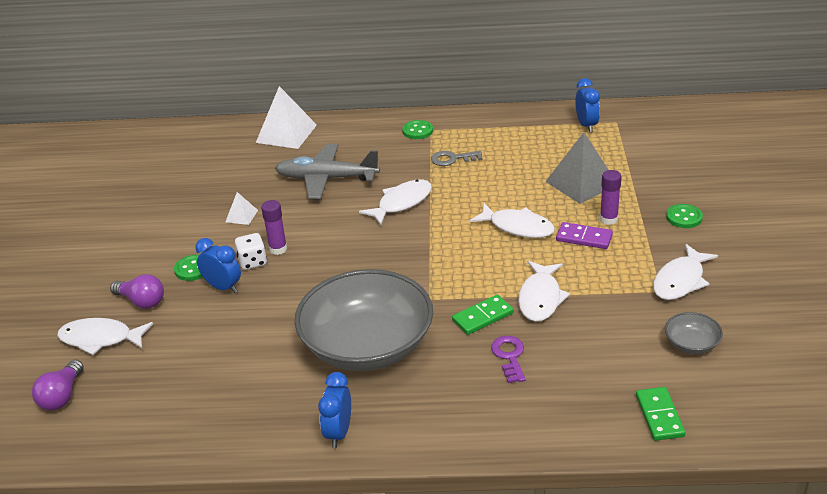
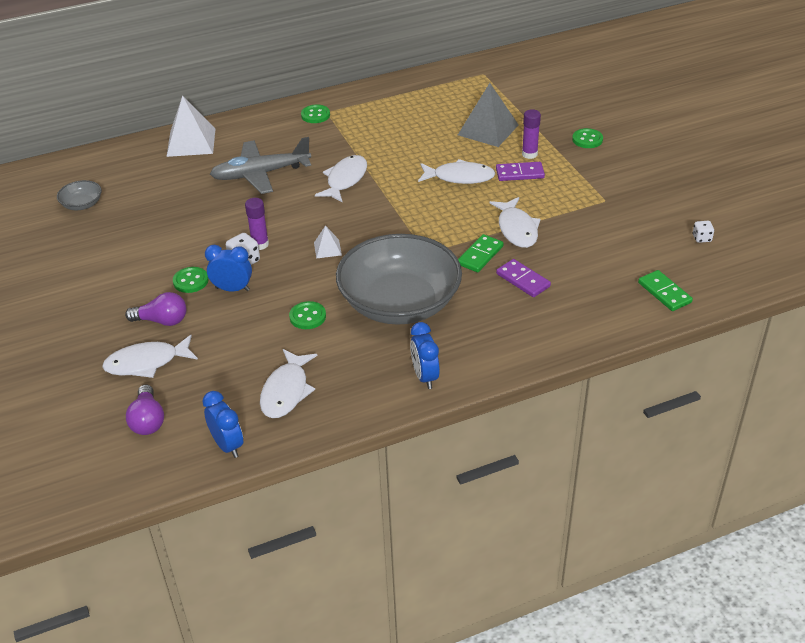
camera: 25 degrees left, 5 degrees up
white pyramid [225,192,258,225] -> white pyramid moved to [314,225,342,259]
grey key [431,151,483,166] -> none
purple key [491,336,526,383] -> purple domino [496,259,551,297]
blue clock [575,78,600,132] -> blue clock moved to [202,391,243,458]
white fish [653,244,718,300] -> white fish moved to [260,349,317,418]
grey bowl [665,312,723,354] -> grey bowl moved to [57,180,102,210]
none -> green button [289,301,326,329]
none -> white dice [692,221,714,243]

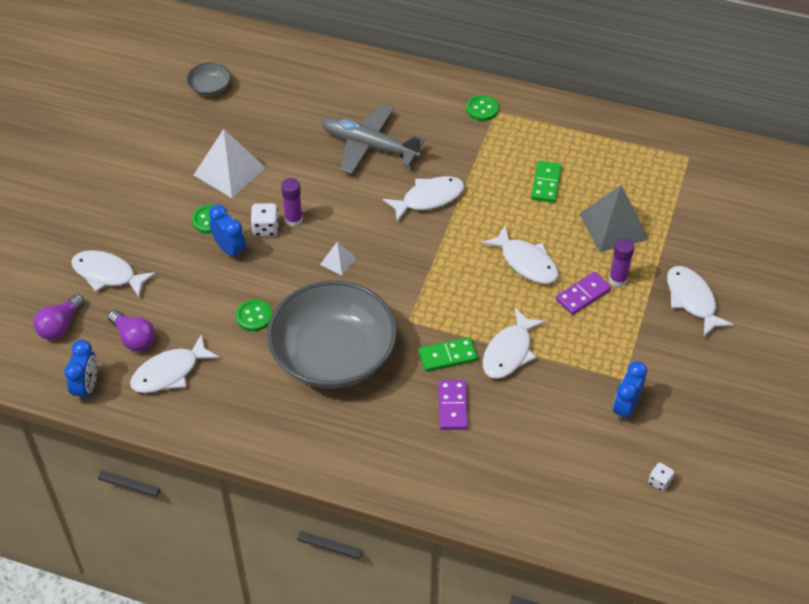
camera: 40 degrees right, 10 degrees up
purple light bulb [125,292,186,326] -> purple light bulb moved to [108,310,155,352]
white pyramid [167,95,215,157] -> white pyramid moved to [194,129,266,198]
blue clock [410,322,440,389] -> blue clock moved to [613,361,647,422]
purple domino [496,162,545,181] -> purple domino turned 75 degrees counterclockwise [556,272,611,315]
green button [572,128,603,148] -> white fish [667,266,734,337]
green domino [638,270,693,311] -> green domino moved to [531,161,562,203]

